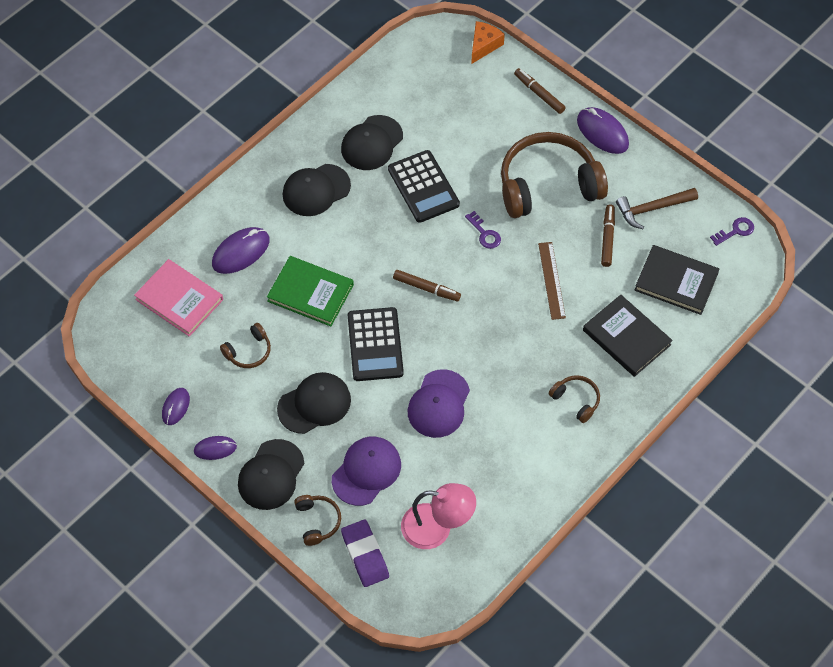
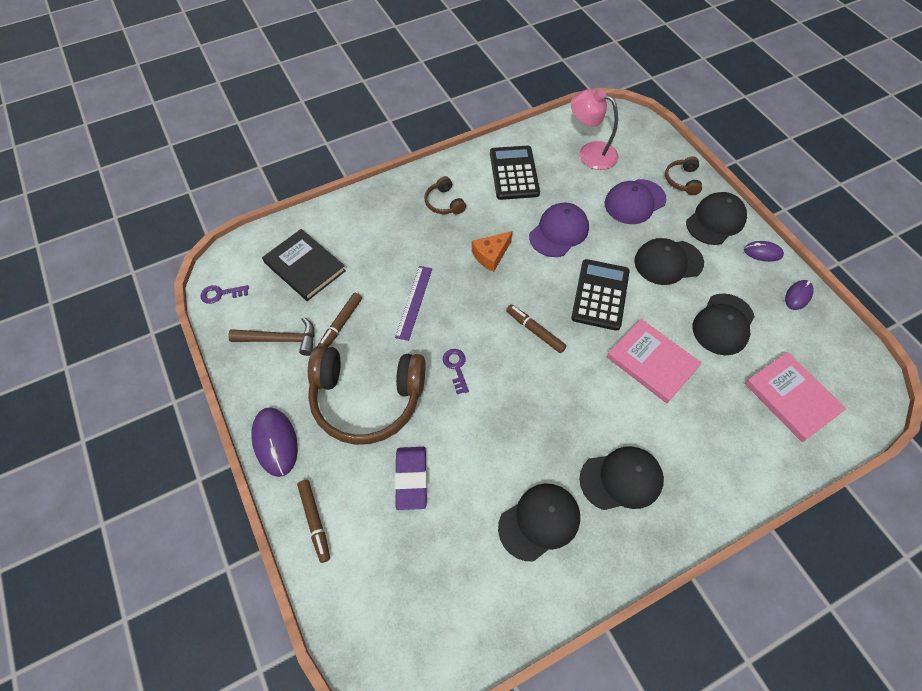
camera: 160 degrees left, 0 degrees up
purple mouse [212,227,270,274] -> none
brown headphones [220,323,271,368] -> black cap [693,293,755,355]
green book [267,256,354,326] -> pink book [607,319,702,403]
purple eraser [341,519,389,587] -> purple eraser moved to [395,447,427,510]
black calculator [388,150,460,223] -> black calculator moved to [490,146,540,200]
orange cheese [471,21,505,64] -> orange cheese moved to [472,231,513,272]
brown ruler [538,242,566,320] -> purple ruler [395,266,432,341]
black book [583,295,673,377] -> none

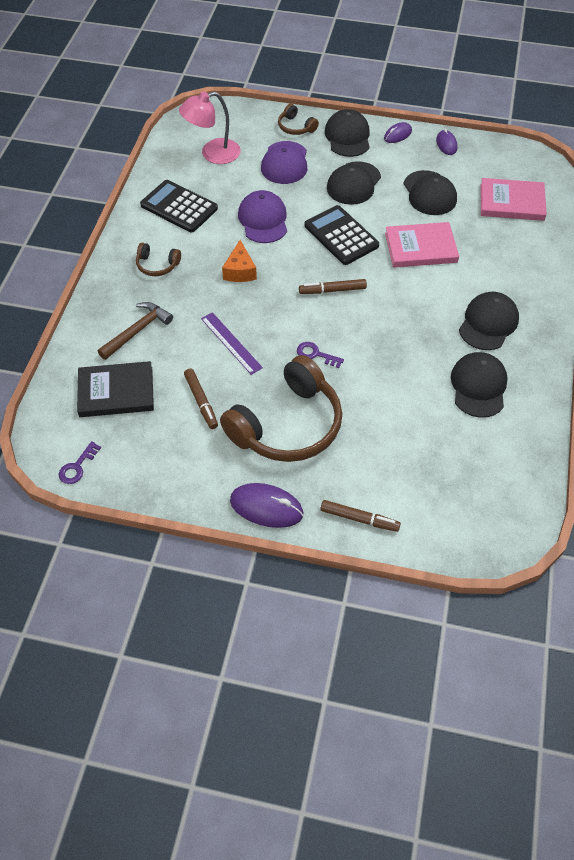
camera: 50 degrees left, 5 degrees down
brown hammer [228,317,314,356] -> brown hammer moved to [97,302,173,360]
purple eraser [395,447,427,510] -> none

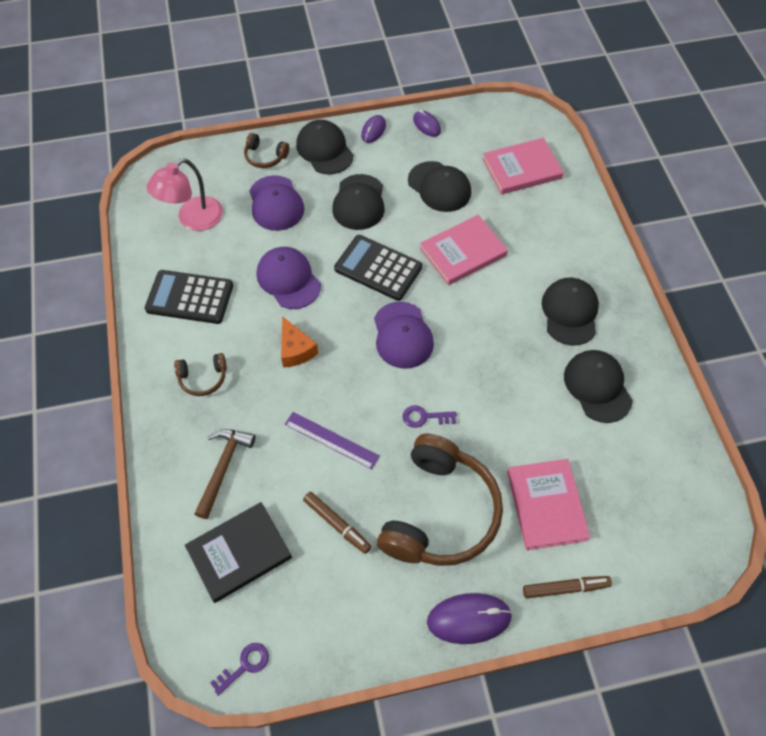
camera: 25 degrees left, 5 degrees up
purple key [59,441,101,484] -> purple key turned 135 degrees counterclockwise [210,643,269,696]
brown marker [299,279,367,294] -> purple cap [374,302,434,369]
none -> pink book [507,459,591,550]

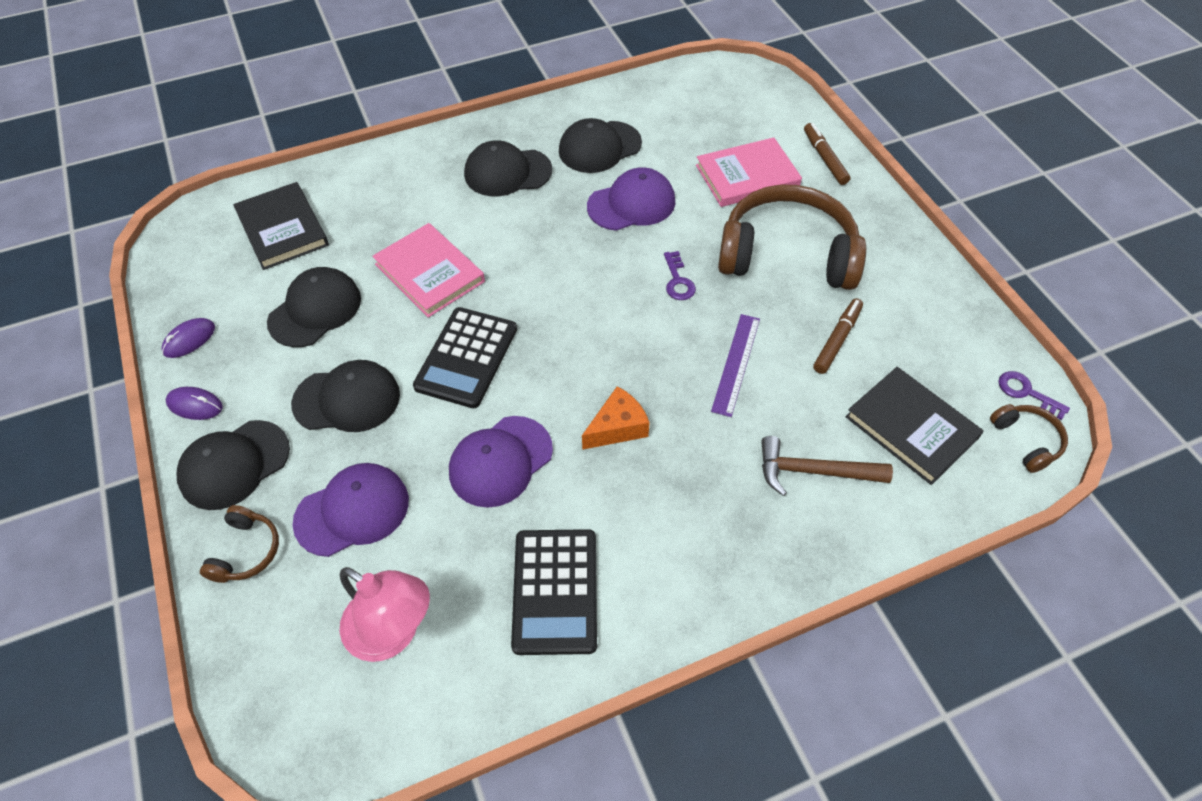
camera: 100 degrees left, 5 degrees down
brown headphones [174,353,227,396] -> brown headphones moved to [990,404,1068,473]
purple cap [374,302,434,369] -> purple cap moved to [587,167,675,231]
purple mouse [427,593,512,644] -> none
pink book [483,138,564,195] -> black book [233,182,329,270]

